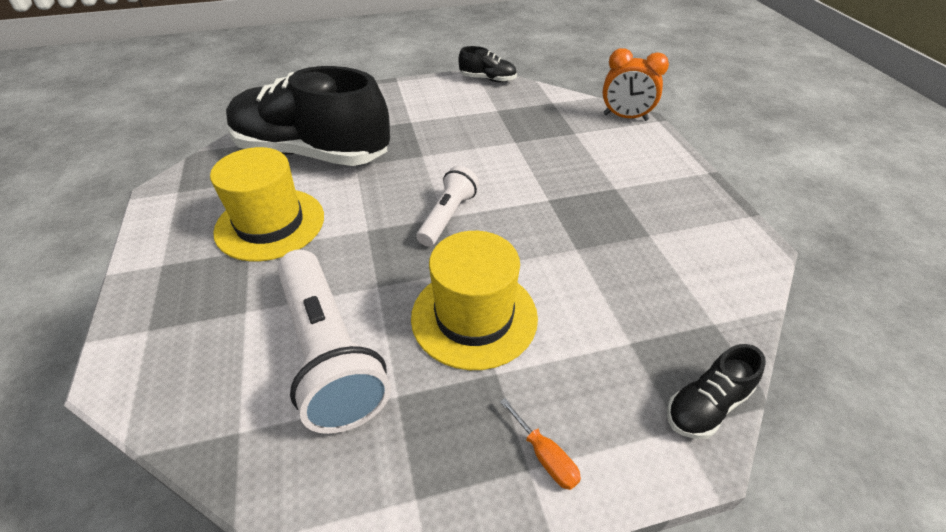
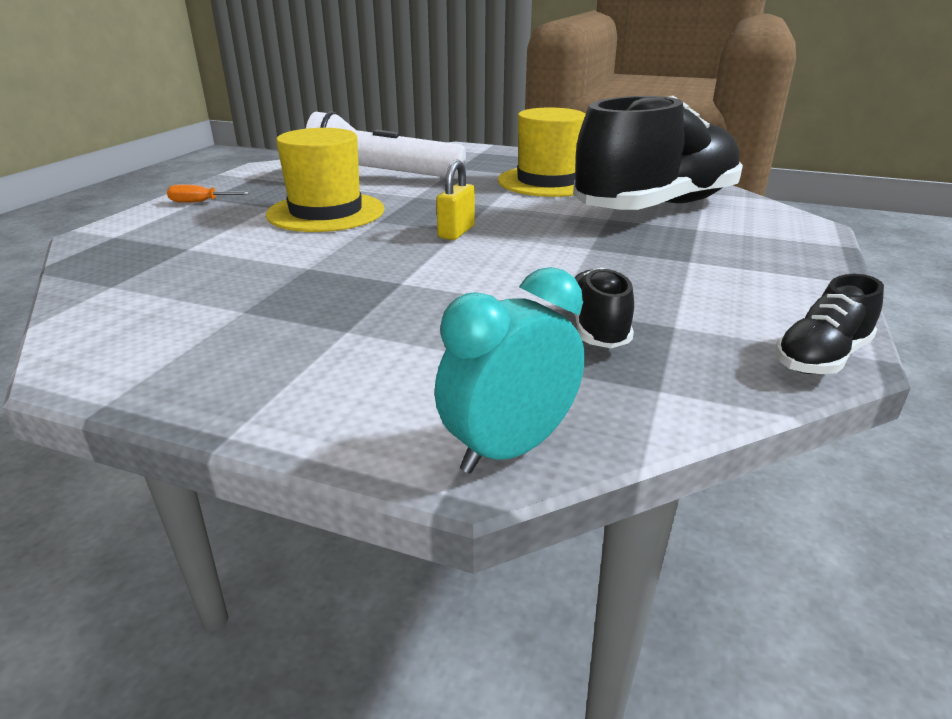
camera: 125 degrees right, 15 degrees down
white flashlight [417,166,479,247] -> yellow padlock [436,160,475,240]
orange clock [603,48,669,121] -> turquoise clock [435,267,585,474]
black shoe [667,344,766,439] -> black shoe moved to [574,267,634,348]

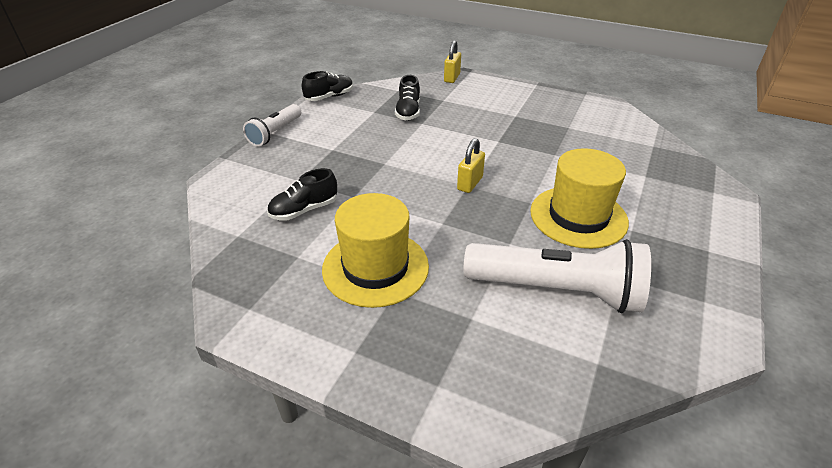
camera: 175 degrees left, 10 degrees up
orange screwdriver [167,185,249,203] -> none
turquoise clock [435,267,585,474] -> yellow padlock [444,40,461,83]
black shoe [573,96,743,210] -> black shoe [267,168,337,221], size x0.41
none -> white flashlight [243,104,301,147]

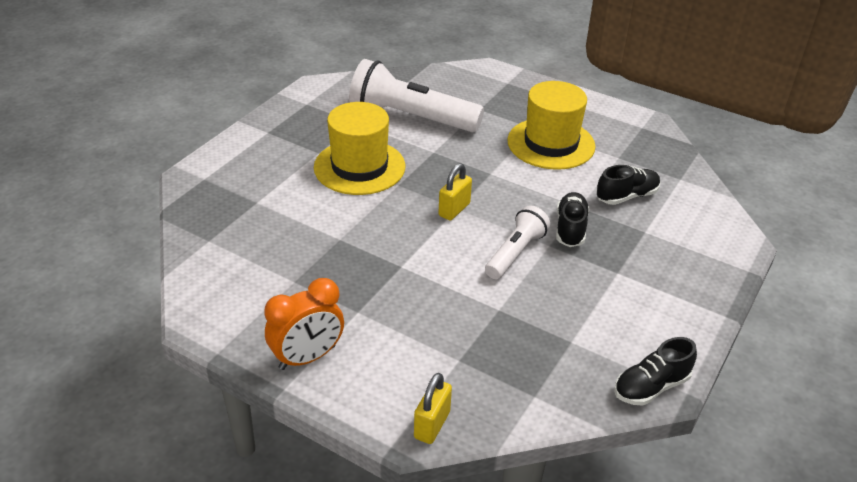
camera: 175 degrees left, 0 degrees up
white flashlight [243,104,301,147] -> white flashlight moved to [485,205,550,279]
black shoe [395,75,420,120] -> black shoe moved to [556,192,590,247]
none -> orange clock [264,278,344,370]

